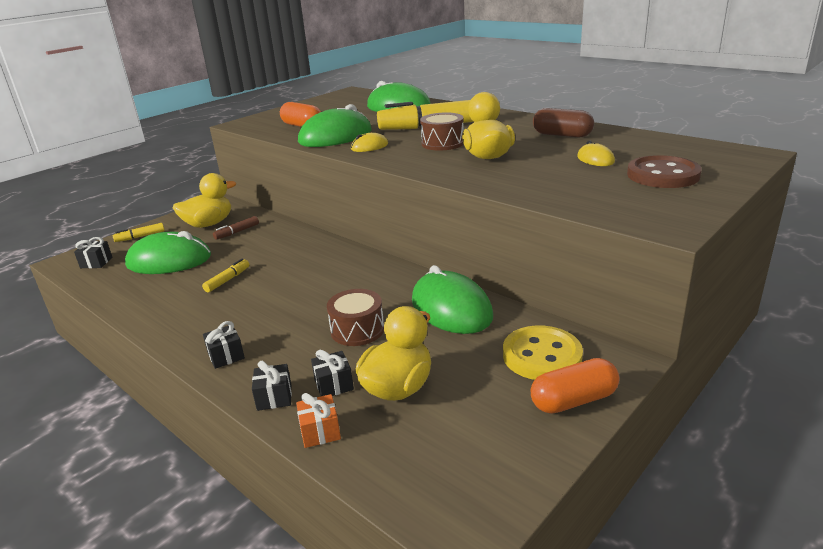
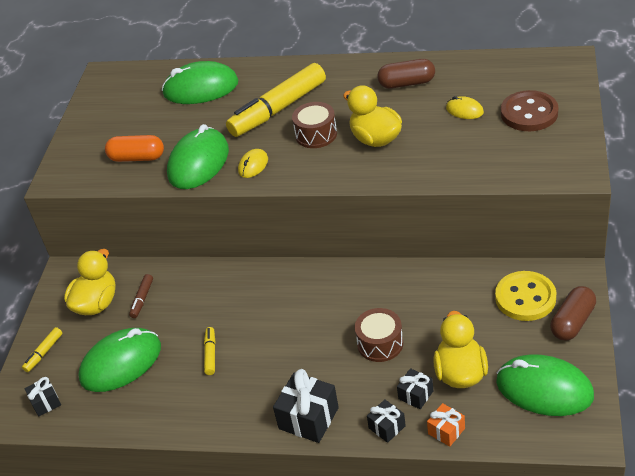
camera: 30 degrees left, 15 degrees up
black gift [203,321,245,369] -> black gift [273,369,339,443], size x1.76
green mouse [412,265,493,334] -> green mouse moved to [496,354,594,416]
orange capsule [531,358,619,414] -> brown capsule [550,286,596,340]

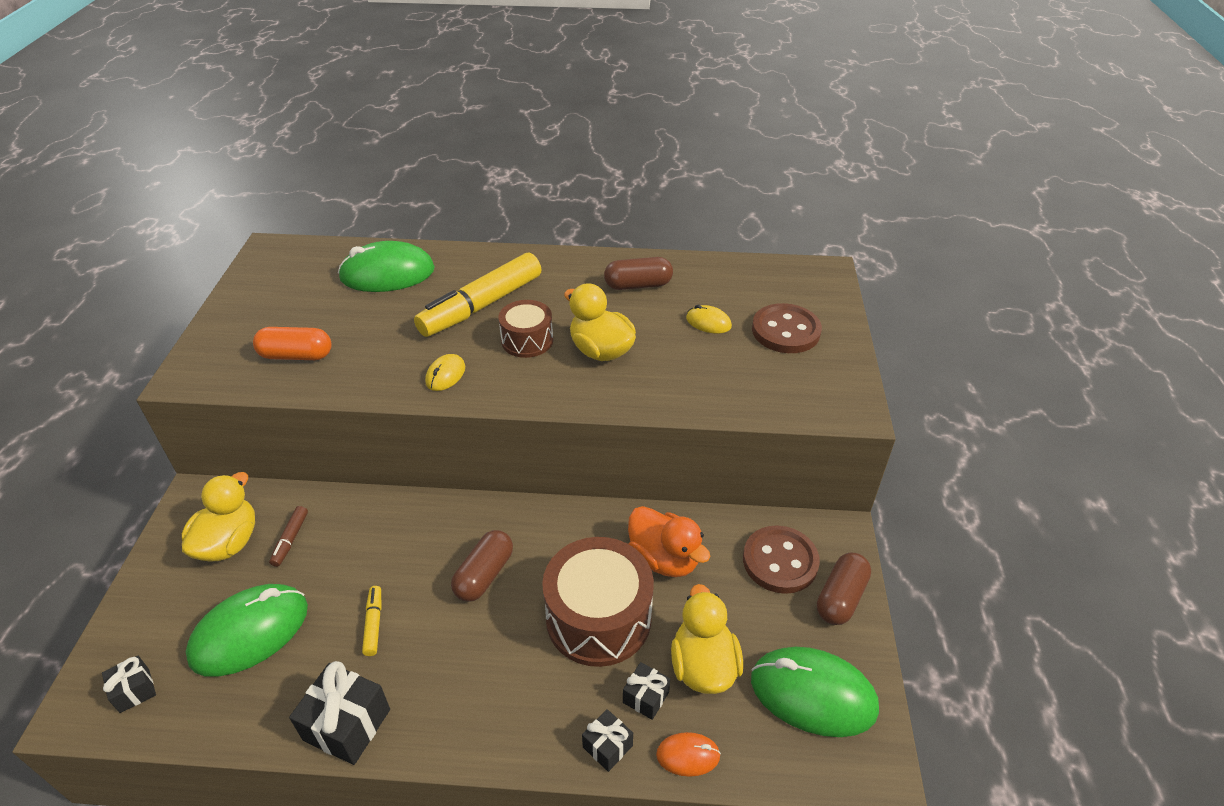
camera: 10 degrees left, 0 degrees up
yellow marker [22,327,62,372] -> none
green mouse [167,124,229,189] -> none
black gift [273,369,339,443] -> black gift moved to [289,661,390,765]
brown drum [355,308,403,362] -> brown drum [542,537,654,667], size x1.76
orange gift [427,403,465,447] -> orange mouse [656,732,721,777]
yellow button [495,271,556,321] -> brown button [743,526,820,594]
none -> brown capsule [451,530,513,602]
none -> orange duck [628,506,711,577]

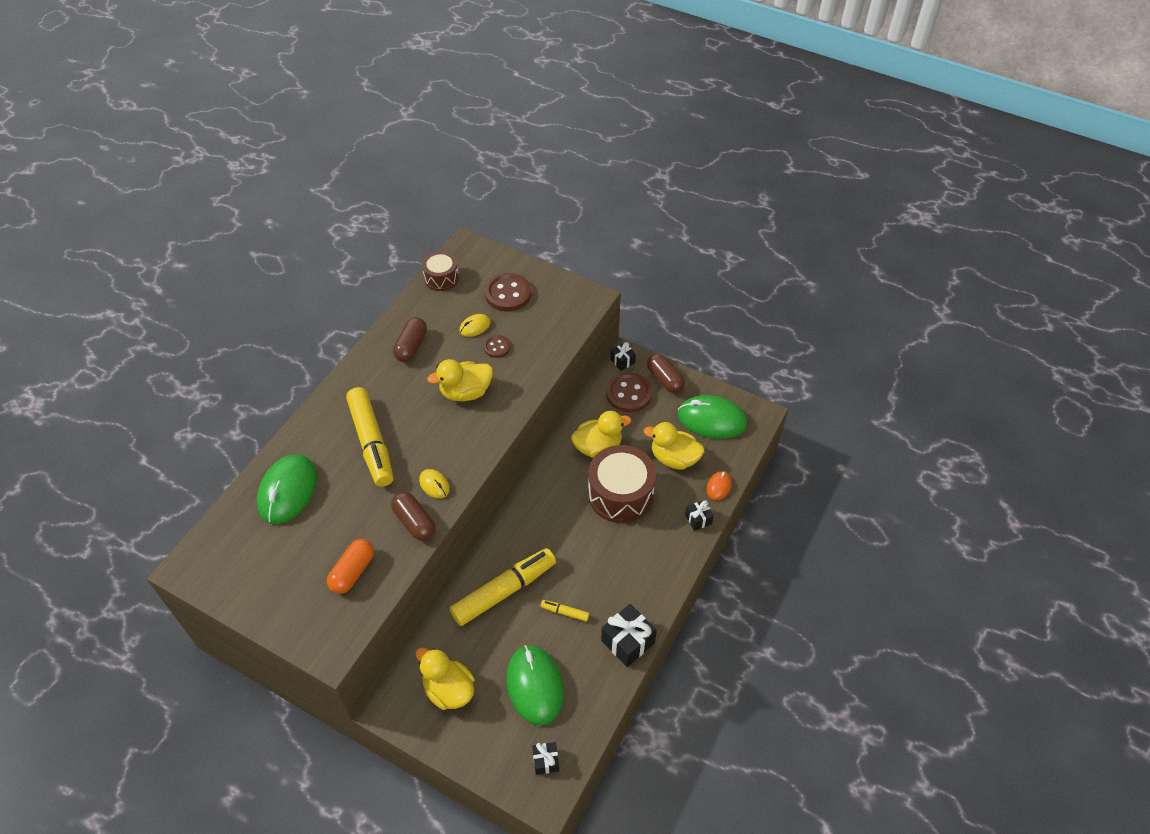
camera: 65 degrees left, 10 degrees up
brown marker [269,506,308,567] -> none
brown capsule [451,530,513,602] -> brown capsule moved to [391,492,435,541]
brown drum [498,300,553,358] -> brown drum moved to [422,251,459,291]
black gift [623,662,670,720] -> black gift moved to [610,342,636,371]
orange duck [628,506,711,577] -> yellow duck [571,411,631,458]
green mouse [751,647,879,737] -> green mouse turned 60 degrees clockwise [678,395,747,439]
none -> yellow marker [450,548,556,626]
none -> brown button [484,335,511,358]

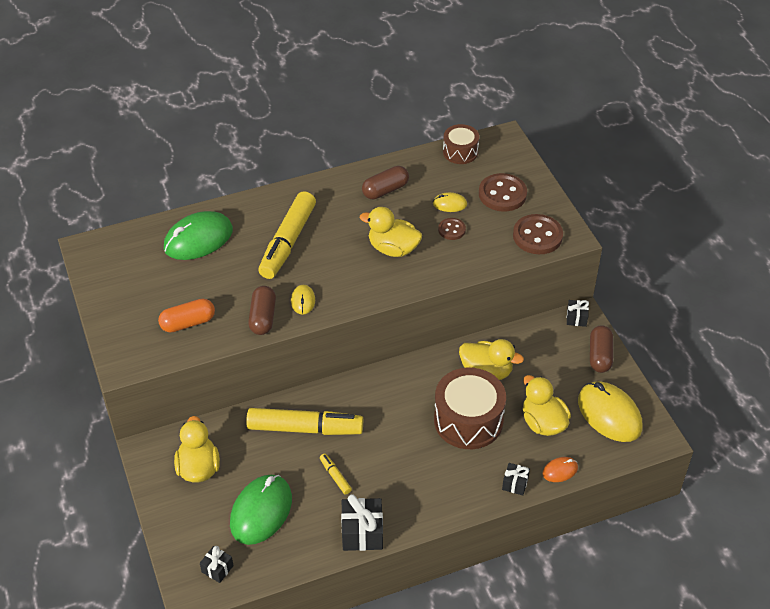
camera: 40 degrees right, 5 degrees down
brown button [606,372,652,413] -> brown button moved to [513,214,563,254]
green mouse [678,395,747,439] -> yellow mouse [578,382,643,442]

